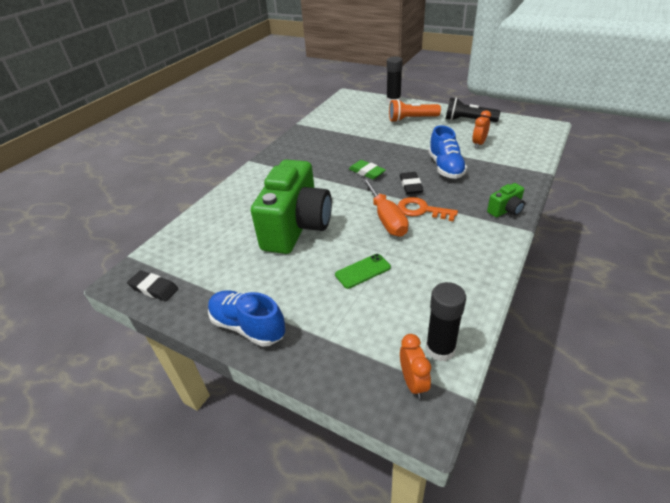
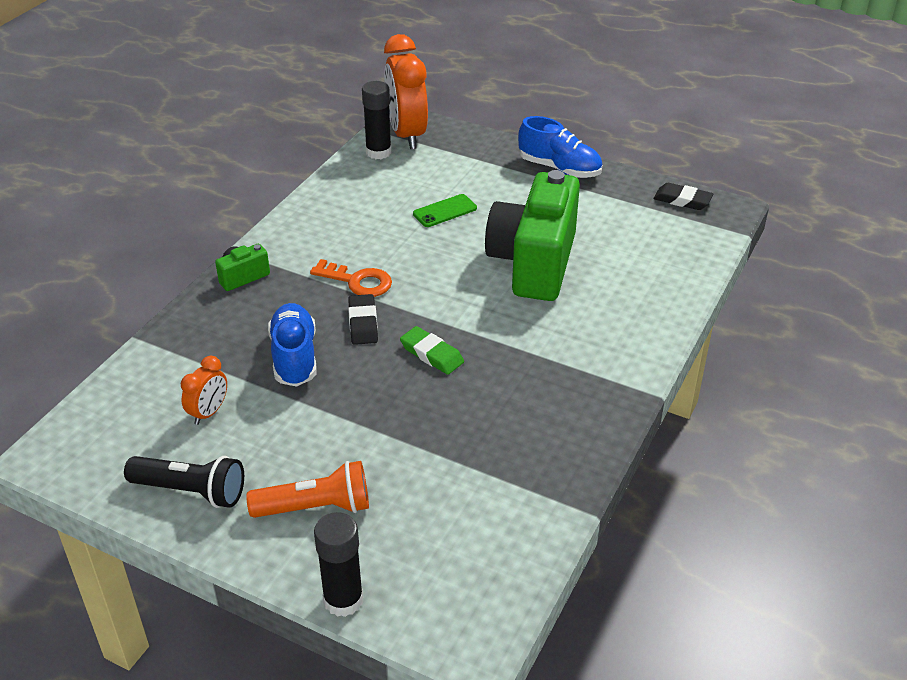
camera: 175 degrees right, 0 degrees up
orange screwdriver [362,178,409,237] -> none
orange clock [400,334,431,398] -> orange clock [384,34,428,149], size x2.08

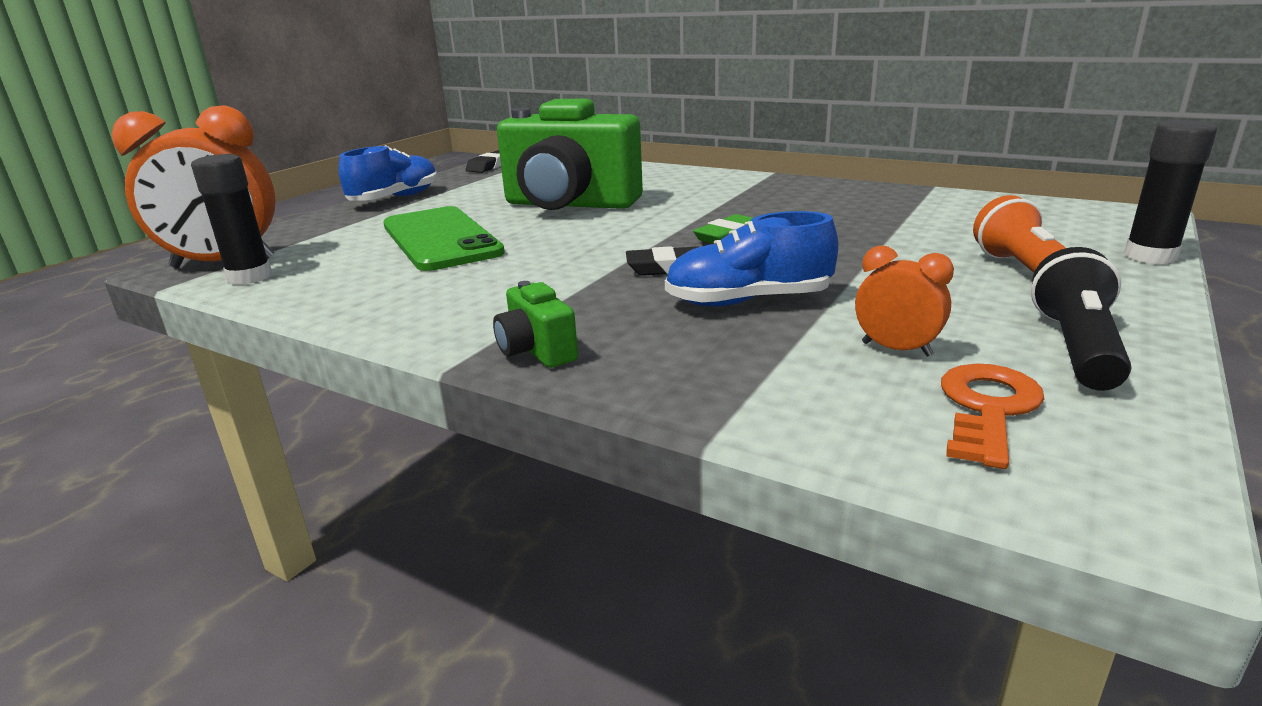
camera: 85 degrees left, 15 degrees down
orange key [310,259,392,297] -> orange key moved to [941,363,1044,469]
green phone [413,194,477,227] -> green phone [383,206,505,271], size x2.08

